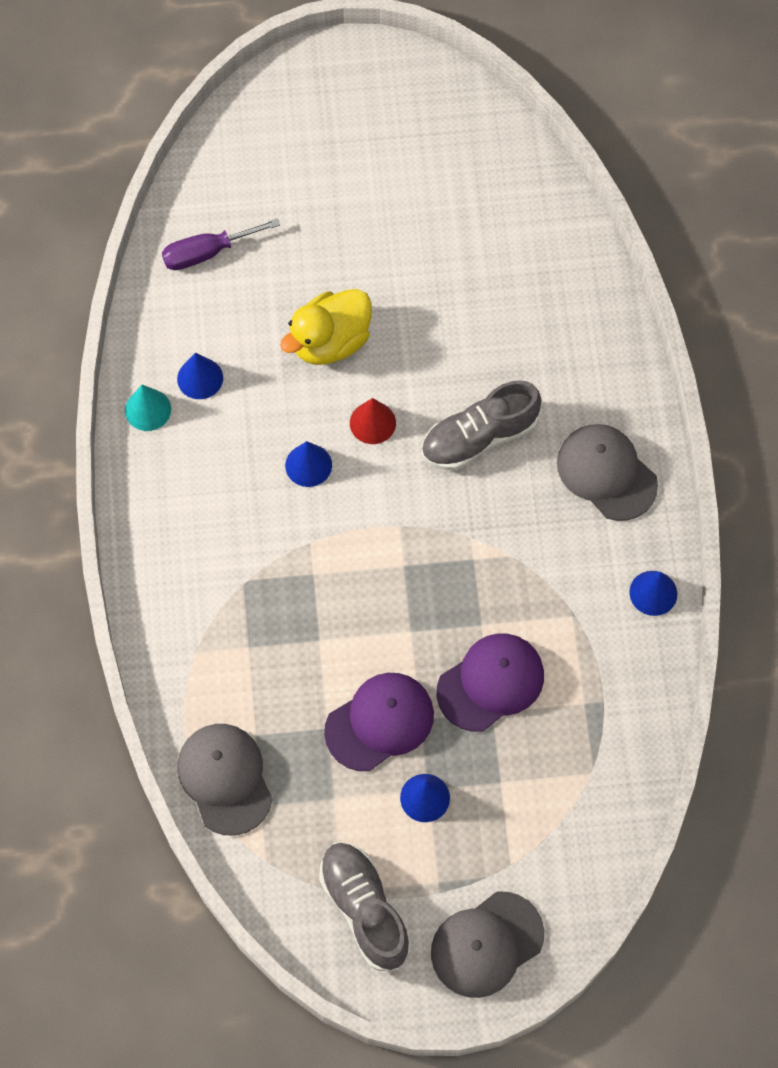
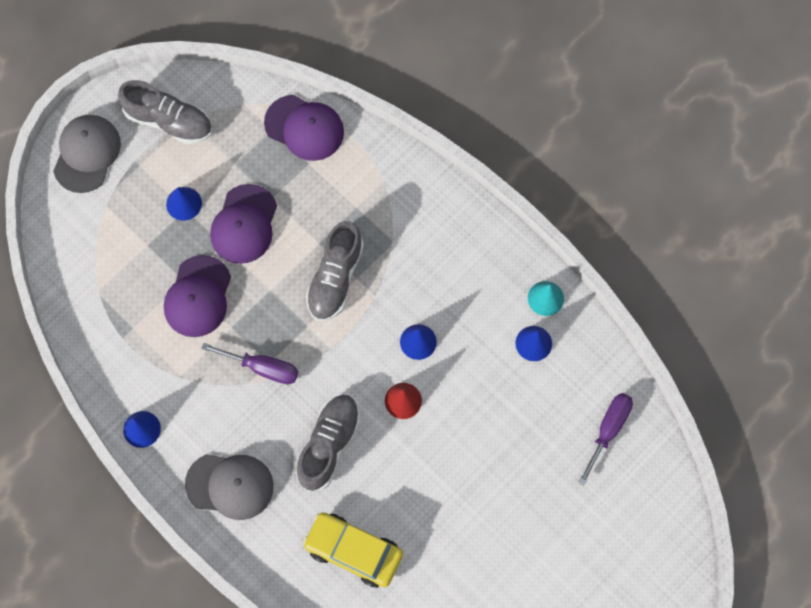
camera: 140 degrees right, 5 degrees up
grey cap [177,724,273,835] -> purple cap [264,95,344,161]
yellow duck [280,289,372,365] -> none
none -> purple screwdriver [201,343,298,384]
none -> yellow car [303,512,403,588]
none -> grey shoe [306,221,364,321]

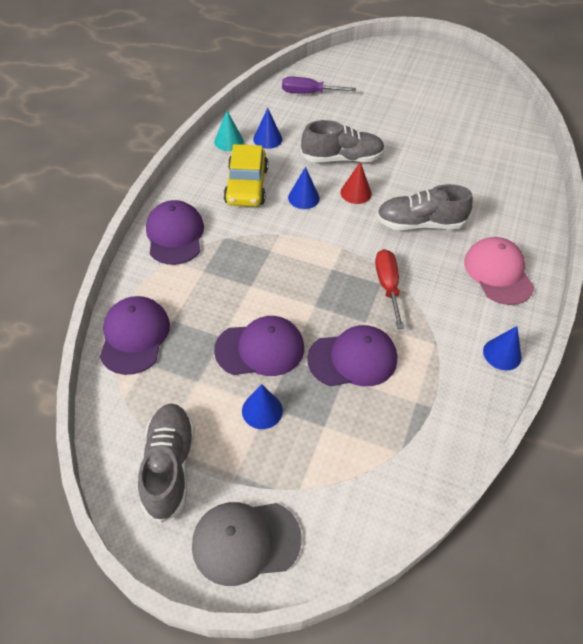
camera: 115 degrees left, 20 degrees down
grey cap [185,454,274,520] -> pink cap [464,237,534,305]
purple screwdriver [201,343,298,384] -> red screwdriver [375,249,404,329]
yellow car [303,512,403,588] -> yellow car moved to [224,144,268,207]
grey shoe [306,221,364,321] -> grey shoe moved to [301,120,385,162]
none -> purple cap [146,200,204,265]

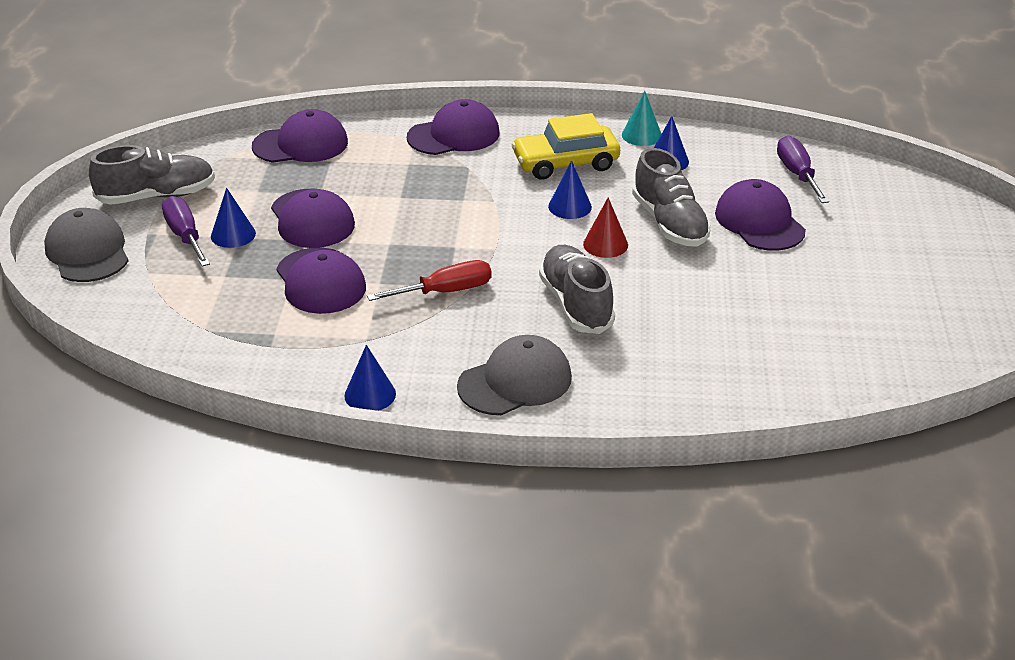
camera: 75 degrees right, 15 degrees down
pink cap [464,237,534,305] -> grey cap [457,335,572,415]
none -> purple screwdriver [162,196,210,266]
none -> purple cap [715,179,806,251]

